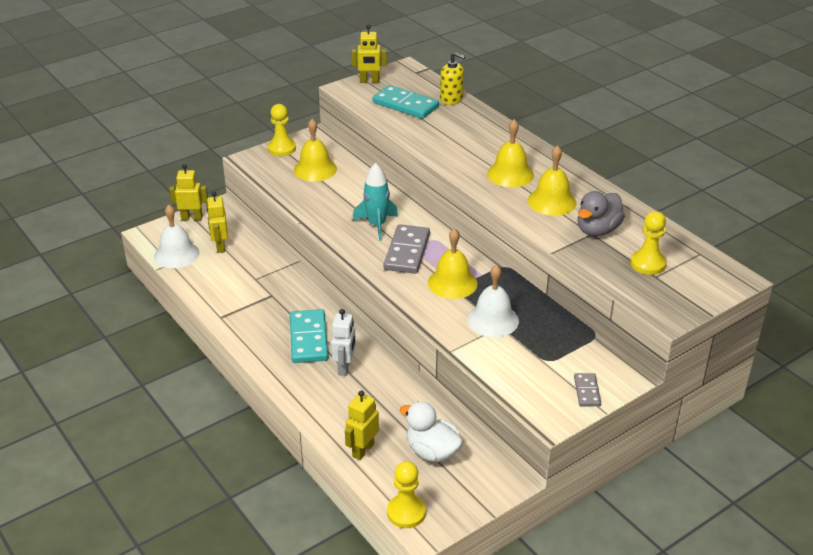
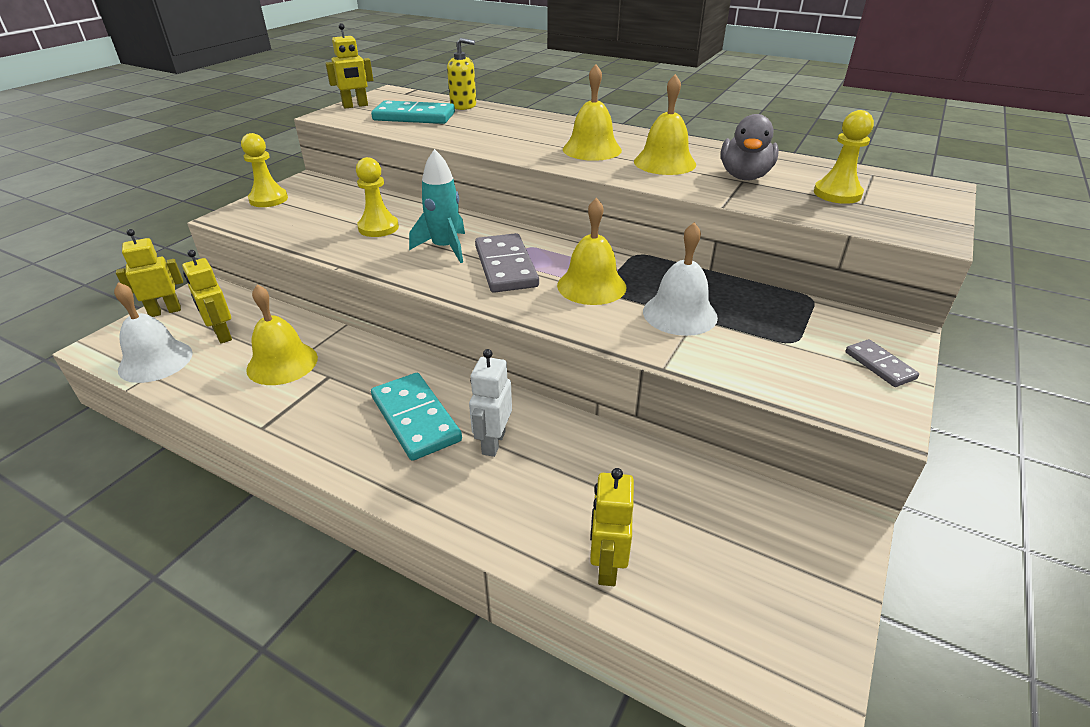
camera: 25 degrees left, 0 degrees up
yellow bell [294,119,337,181] -> yellow bell moved to [246,285,318,385]
white robot [331,309,356,376] -> white robot turned 150 degrees counterclockwise [469,349,512,457]
yellow pawn [387,461,426,528] -> yellow pawn moved to [356,157,399,237]
white duck [400,402,463,462] -> none

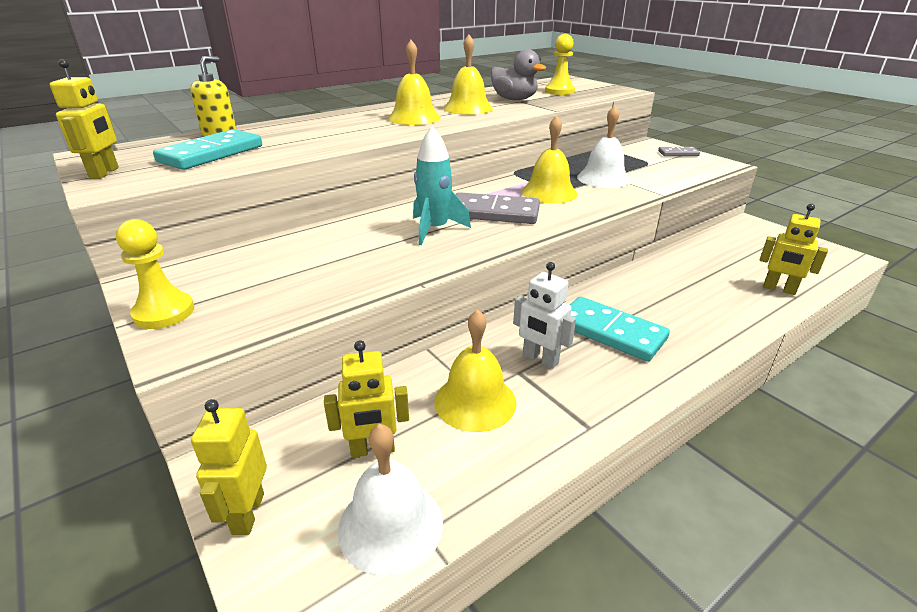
camera: 65 degrees left, 5 degrees down
yellow pawn [356,157,399,237] -> none
turquoise domino [371,373,462,461] -> turquoise domino turned 45 degrees clockwise [570,296,670,361]
white robot [469,349,512,457] -> white robot moved to [513,262,576,369]

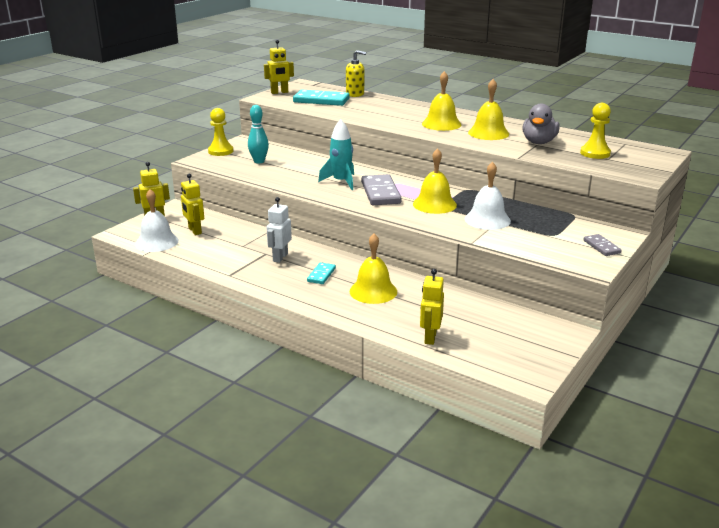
camera: 70 degrees right, 5 degrees down
yellow bell [434,309,516,432] -> yellow bell moved to [349,234,397,304]
turquoise domino [570,296,670,361] -> turquoise domino [307,262,336,284], size x0.54
none -> turquoise bowling pin [248,105,269,163]

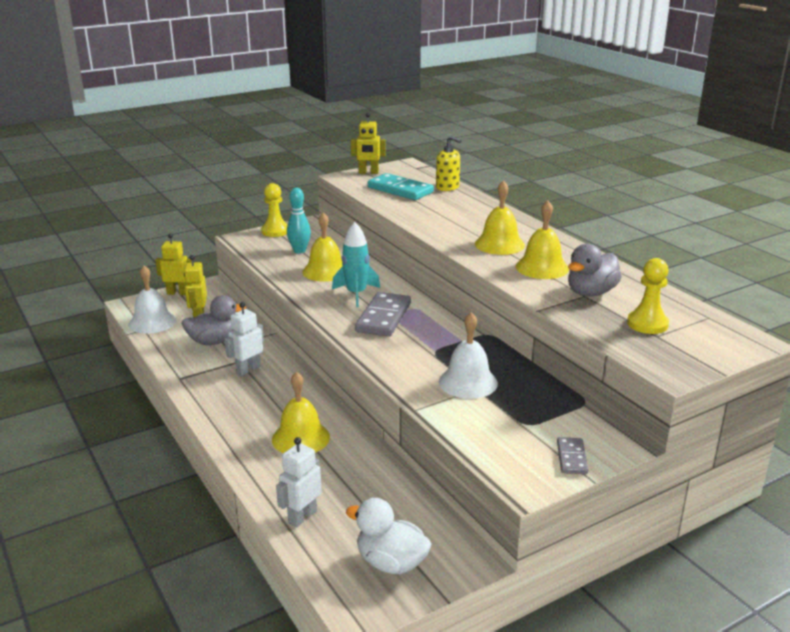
camera: 25 degrees right, 0 degrees up
turquoise domino [307,262,336,284] -> none
yellow bell [413,148,457,214] -> yellow bell moved to [302,212,343,282]
yellow robot [420,269,444,345] -> white robot [276,437,322,528]
none -> grey duck [182,295,246,345]
none -> white duck [346,498,432,574]

